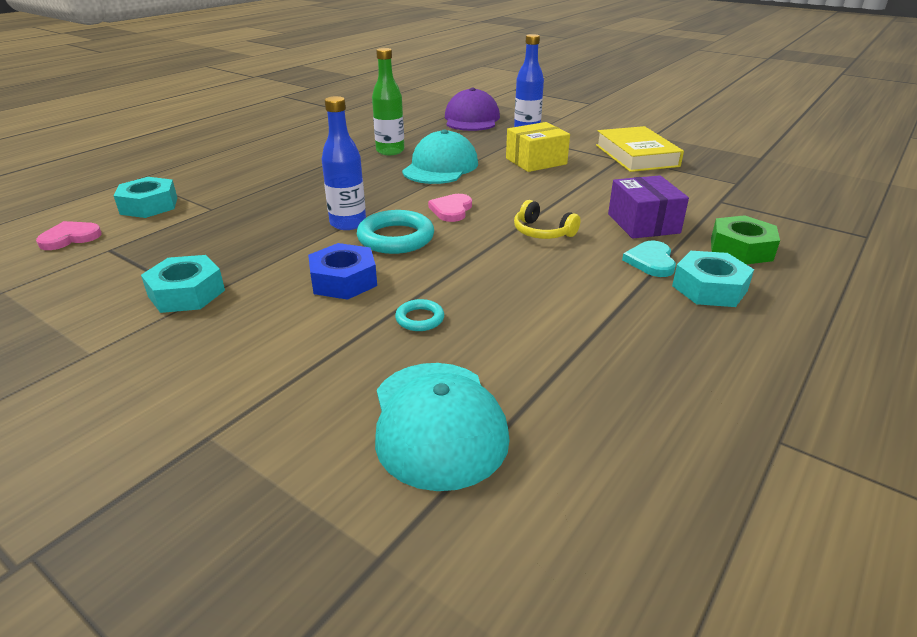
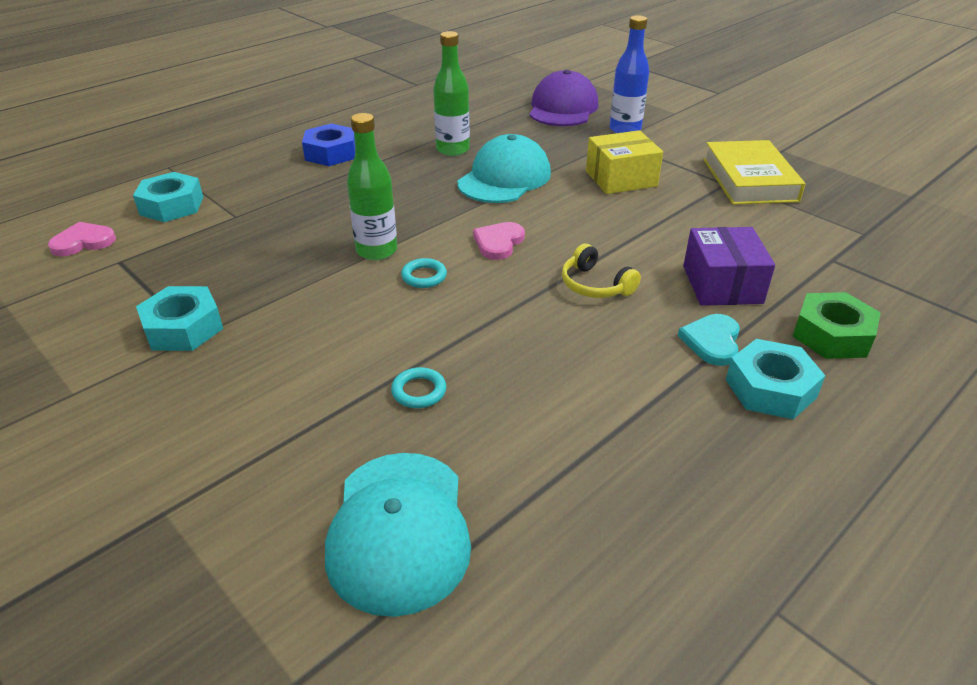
camera: 10 degrees right, 5 degrees up
blue nut [308,243,377,300] -> blue nut moved to [302,123,355,166]
blue bottle [321,96,366,230] -> green bottle [347,113,397,260]
turquoise ring [357,210,434,254] -> turquoise ring [401,258,447,288], size x0.52

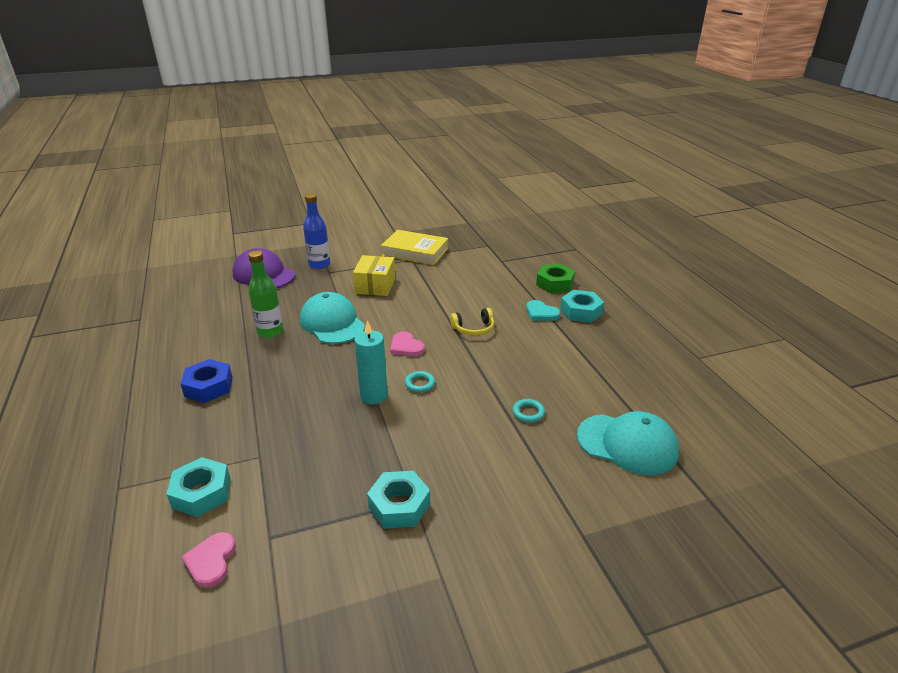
camera: 65 degrees left, 5 degrees down
green bottle [347,113,397,260] -> turquoise candle [354,320,388,404]
purple box [683,227,775,306] -> none

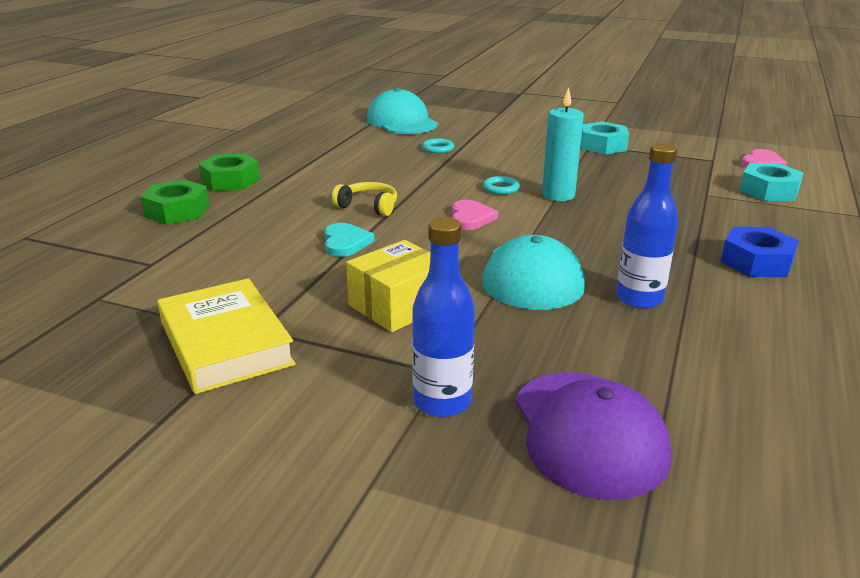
camera: 140 degrees left, 5 degrees down
green bottle [248,250,283,338] -> blue bottle [616,143,678,309]
turquoise heart [526,300,560,321] -> turquoise heart moved to [324,223,374,257]
turquoise nut [560,290,604,323] -> green nut [198,153,260,191]

